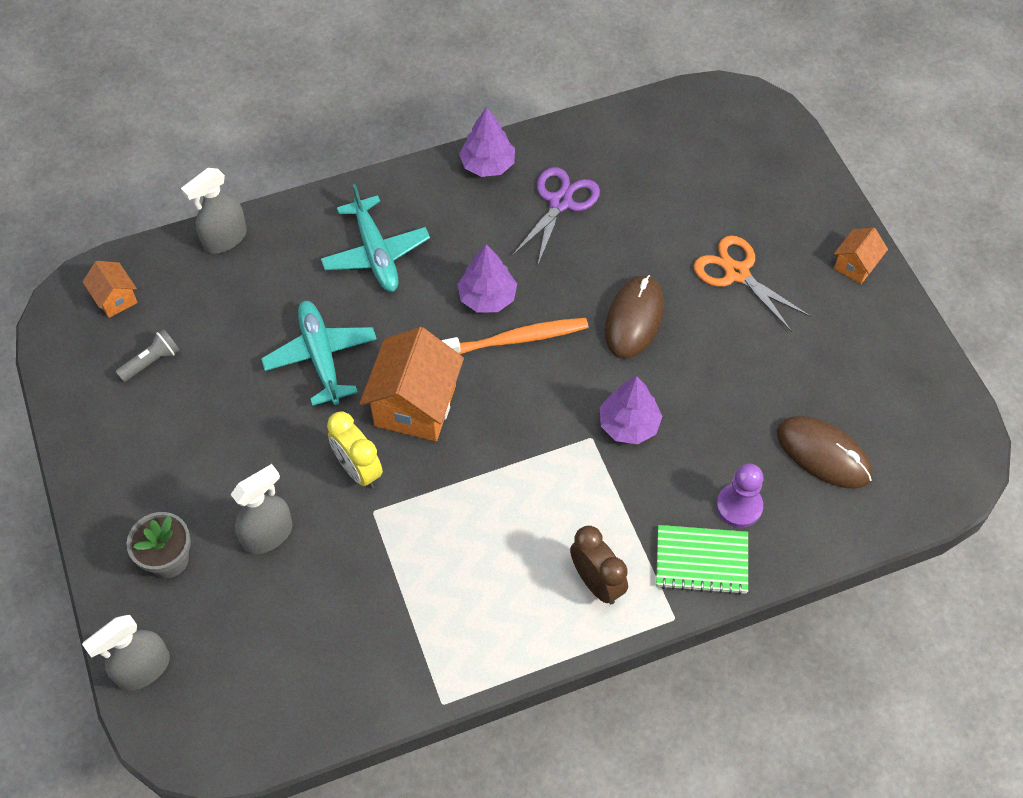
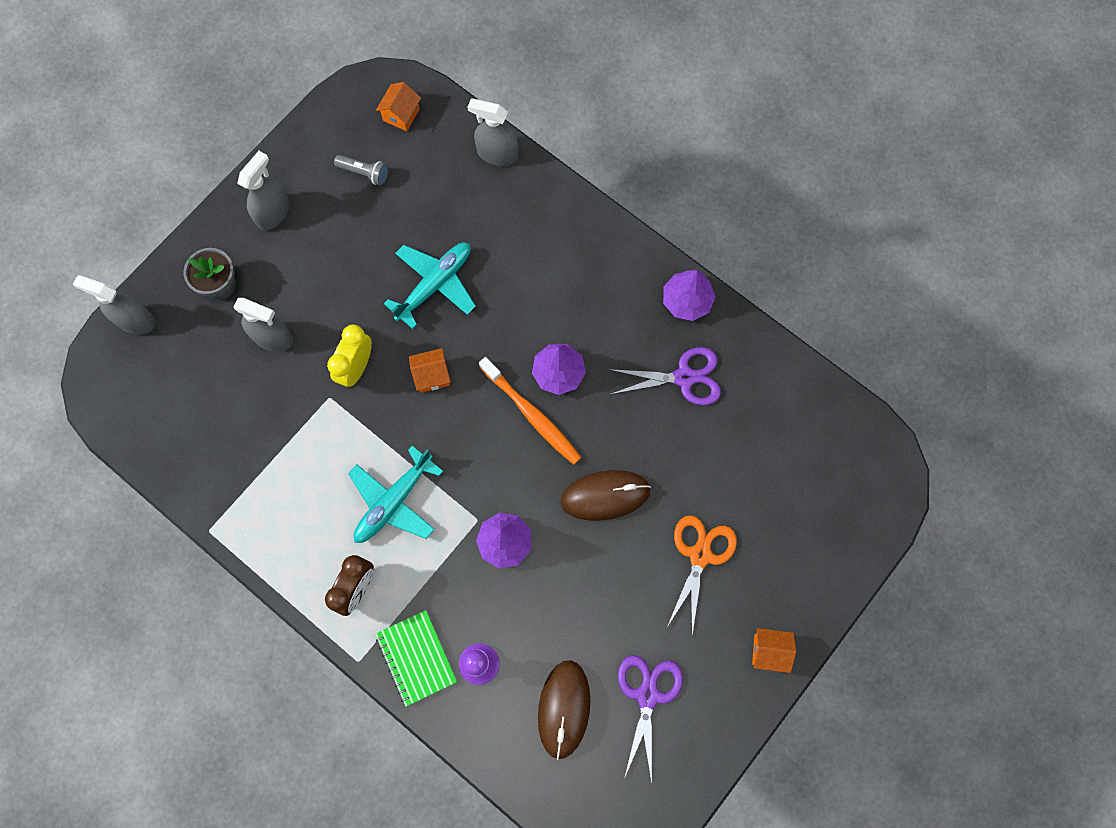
camera: 60 degrees right, 15 degrees up
turquoise plane [321,184,430,292] -> turquoise plane moved to [348,446,443,543]
orange house [360,327,464,442] -> orange house [409,348,451,393], size x0.52
none -> grey spray bottle [237,151,290,230]
none -> purple scissors [618,655,683,784]

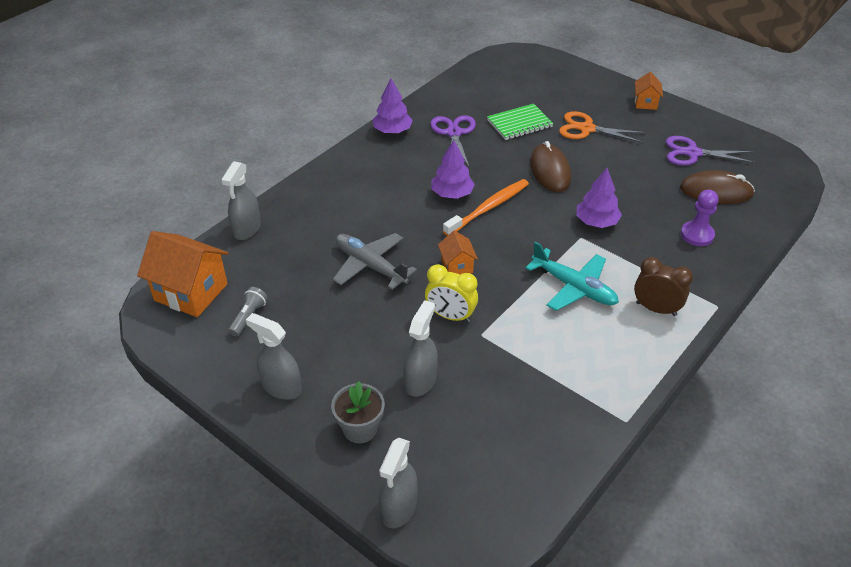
camera: 90 degrees left, 30 degrees down
green notebook [375,610,457,707] -> green notebook moved to [487,104,553,140]
orange house [376,82,421,131] -> orange house [137,231,228,317], size x1.93
turquoise plane [384,243,476,329] -> grey plane [333,233,417,290]

